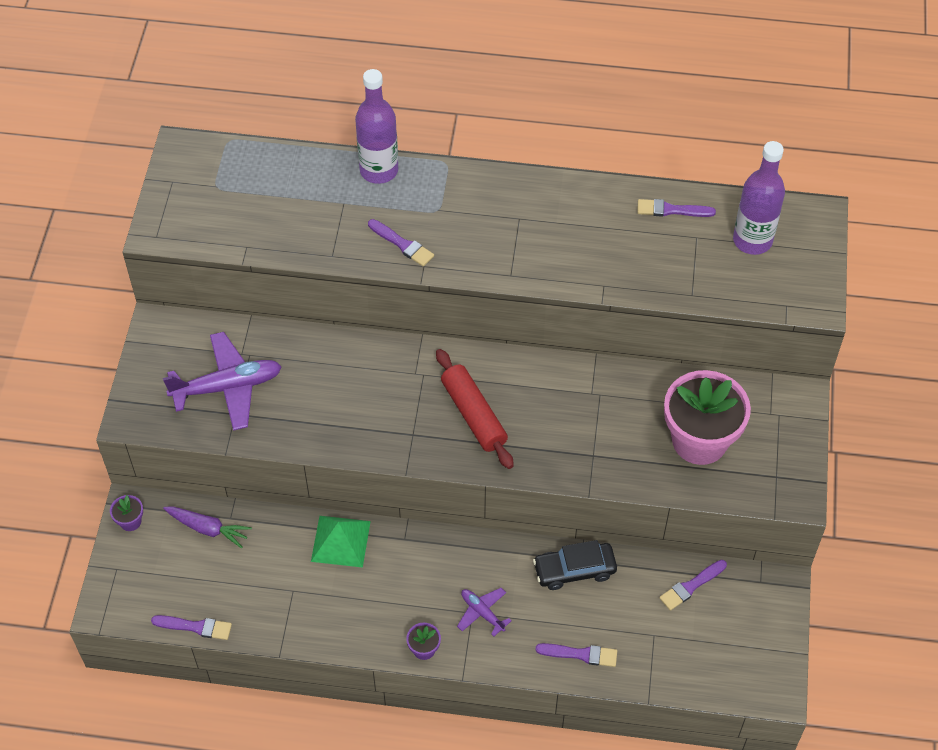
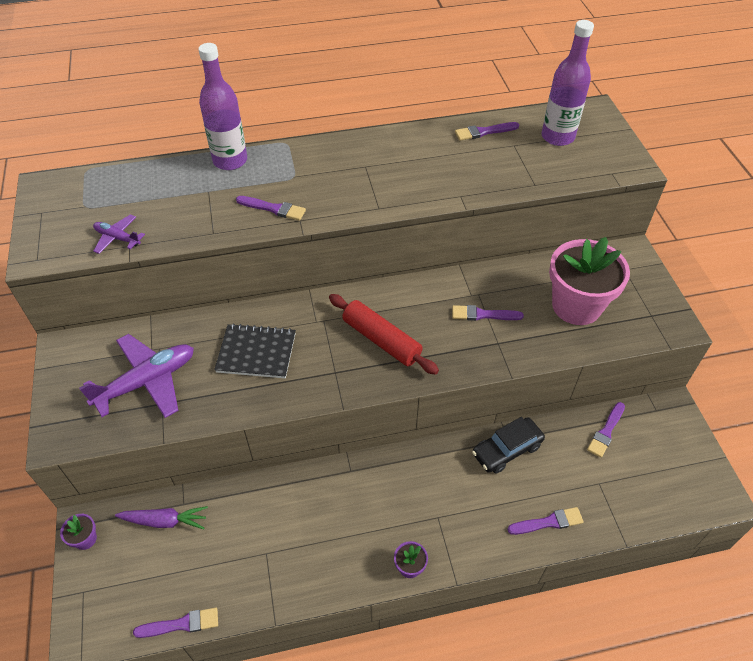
camera: 20 degrees left, 5 degrees down
green pyramid [311,516,371,567] -> none
purple plane [457,588,511,636] -> purple plane moved to [93,214,145,254]
none -> black notebook [214,323,296,378]
none -> purple brush [452,305,524,321]

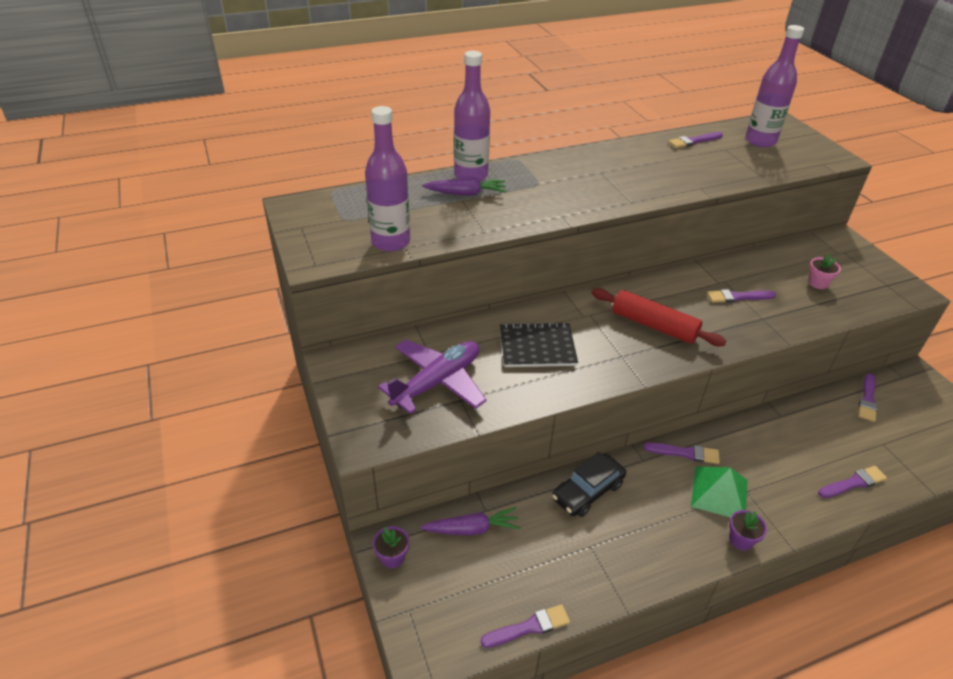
camera: 10 degrees left, 10 degrees down
purple plane [93,214,145,254] -> purple bottle [365,106,410,252]
purple brush [236,196,306,221] -> purple brush moved to [643,442,720,464]
black car [472,417,545,473] -> black car moved to [552,452,626,517]
pink flower pot [549,237,630,325] -> pink flower pot [808,254,841,289], size x0.40
none -> purple carrot [422,178,506,196]
none -> green pyramid [691,466,748,517]

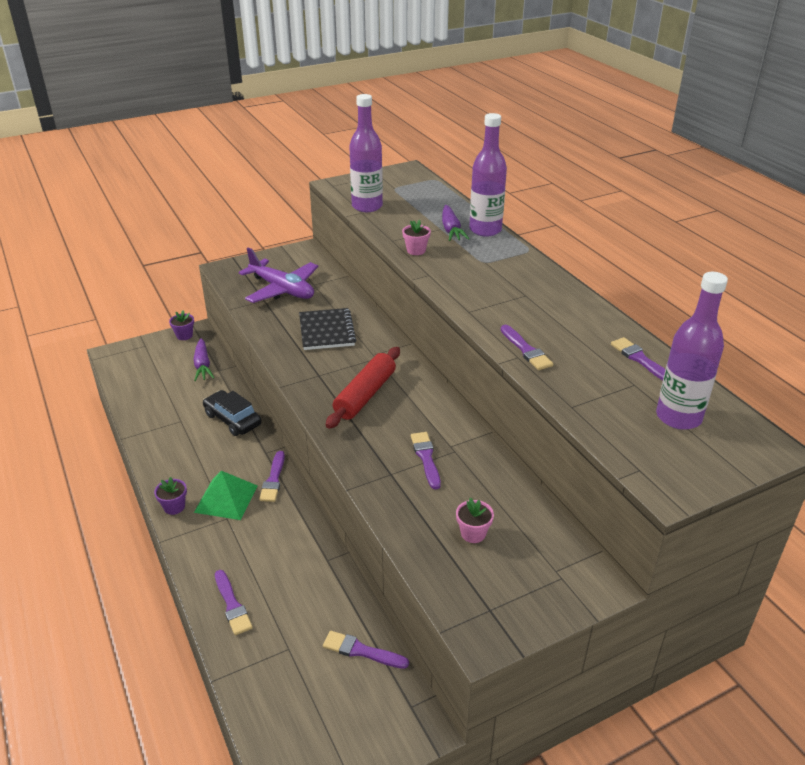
camera: 85 degrees right, 5 degrees down
purple brush [480,604,570,648] -> purple brush moved to [501,325,553,370]
none -> pink flower pot [402,220,431,255]

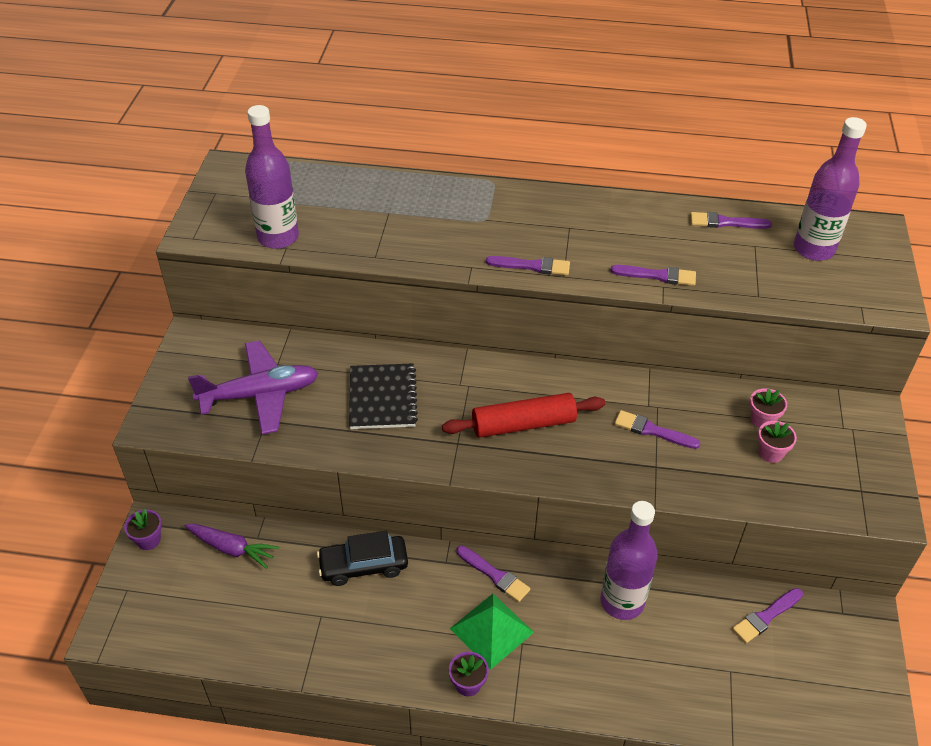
camera: 55 degrees left, 10 degrees up
purple brush [215,570,253,635] -> purple brush moved to [486,256,570,275]
black notebook [299,308,356,350] -> black notebook turned 60 degrees clockwise [349,363,418,429]
red rolling pin [326,347,400,429] -> red rolling pin turned 75 degrees counterclockwise [442,393,605,438]
pink flower pot [402,220,431,255] -> pink flower pot moved to [750,388,787,428]
purple carrot [442,205,469,241] -> none
purple bottle [469,113,507,237] -> purple bottle moved to [600,501,658,620]

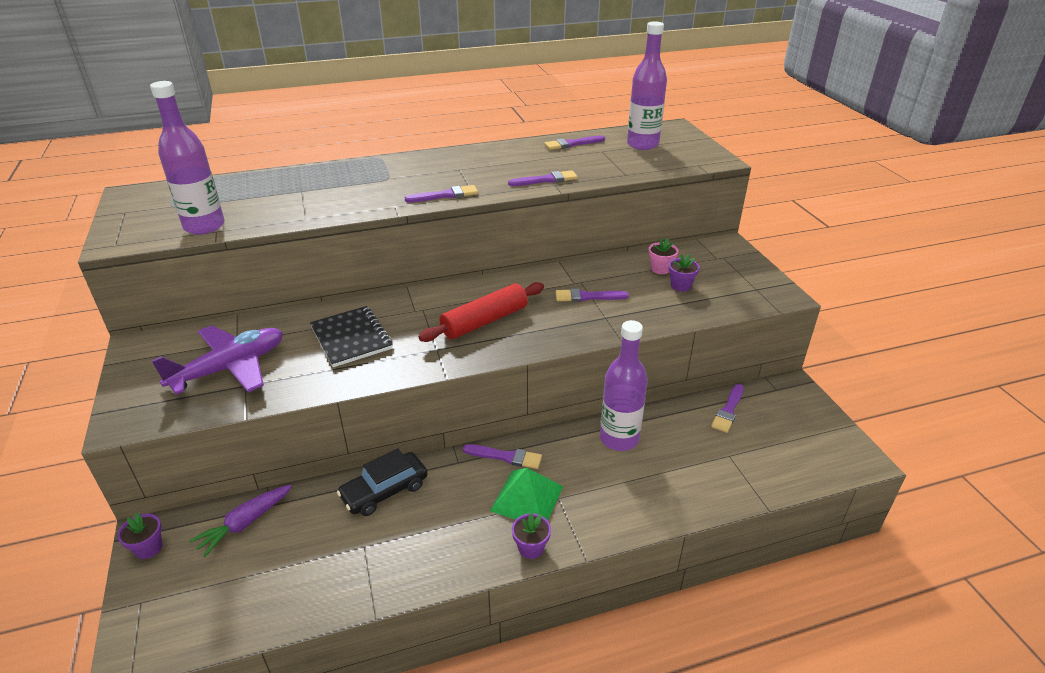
camera: 25 degrees left, 10 degrees down
purple carrot [185,524,279,569] -> purple carrot turned 135 degrees clockwise [189,485,292,557]
pink flower pot [758,421,797,463] -> purple flower pot [669,254,700,291]

